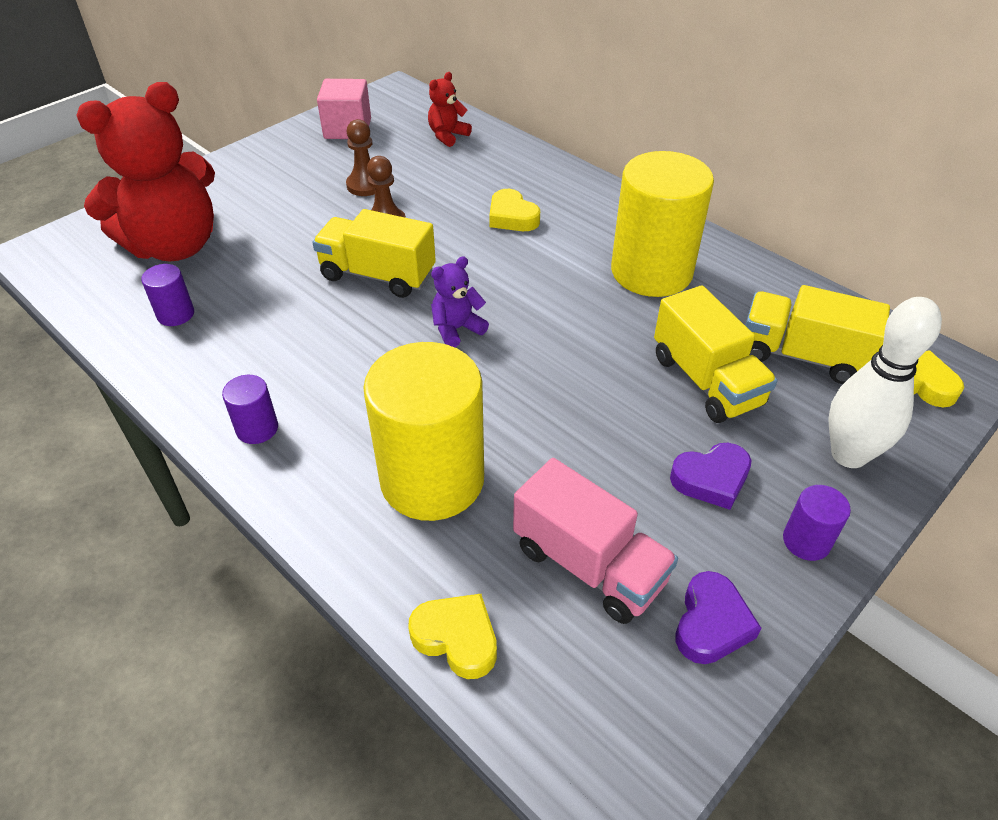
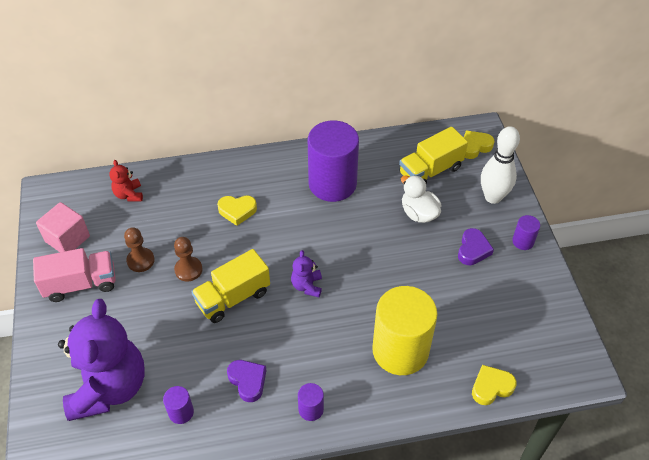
camera: 55 degrees left, 5 degrees up
red teddy bear [76,82,215,261] -> purple teddy bear [58,299,145,421]
pink truck [513,458,678,624] -> pink truck moved to [33,248,116,302]
yellow cylinder [611,151,714,297] -> purple cylinder [308,120,359,202]
yellow truck [654,285,777,423] -> white duck [401,175,441,223]
purple heart [676,571,761,664] -> purple heart moved to [227,360,267,402]

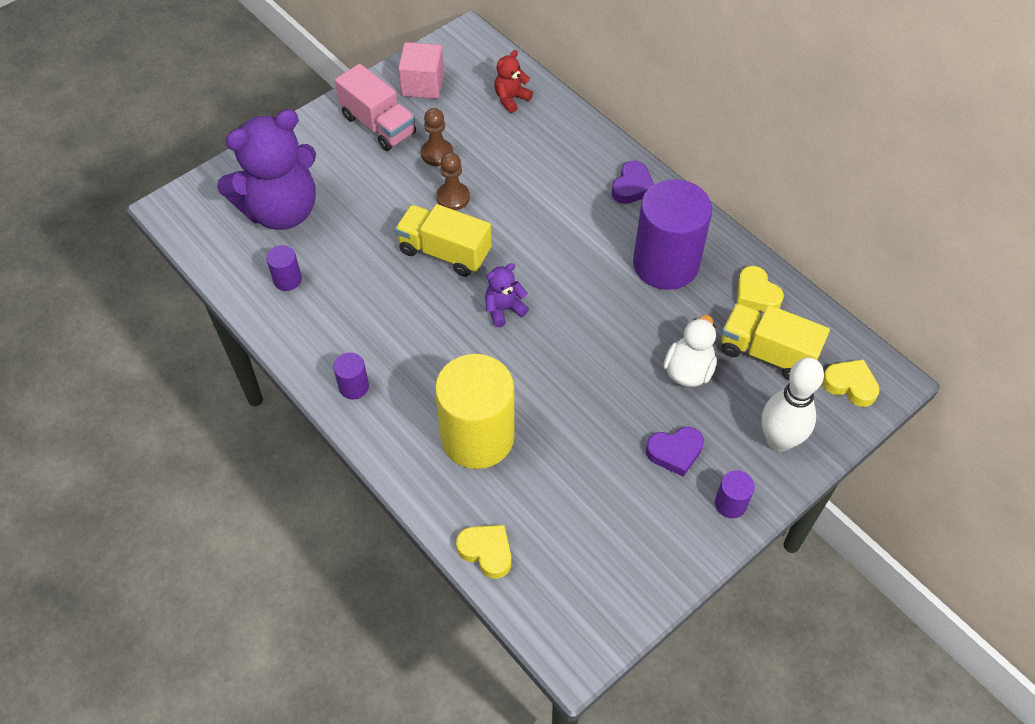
camera: 60 degrees right, 5 degrees up
yellow heart [217,195,257,226] -> yellow heart moved to [737,266,784,312]
purple heart [227,360,267,402] -> purple heart moved to [611,160,654,204]

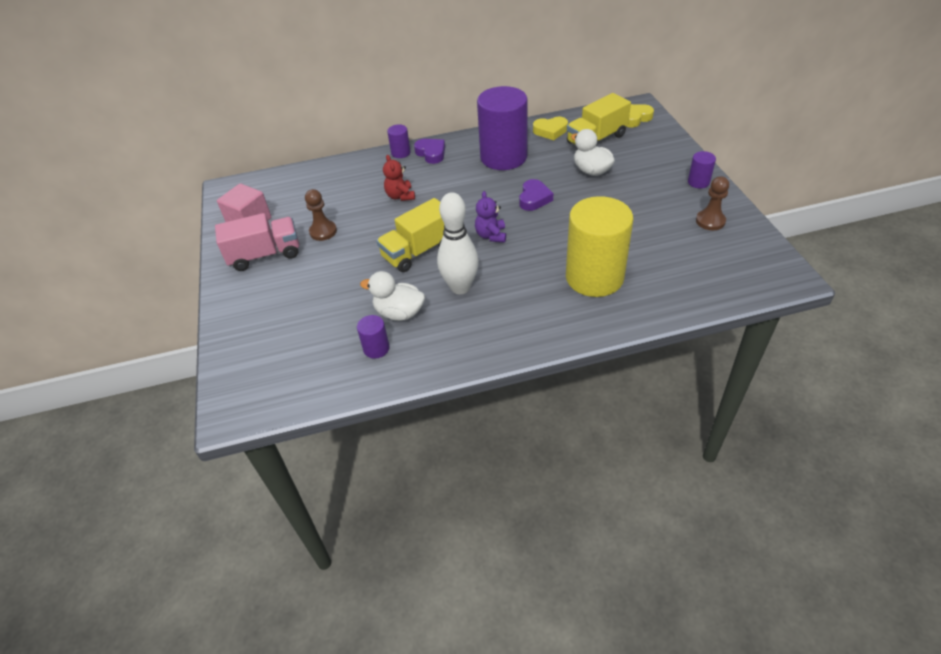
camera: 60 degrees left, 10 degrees down
purple teddy bear [217,109,316,230] -> none
purple cylinder [333,352,369,399] -> purple cylinder moved to [387,124,411,158]
brown pawn [436,152,470,210] -> brown pawn moved to [696,176,729,230]
yellow heart [456,525,511,579] -> none
red teddy bear [494,50,533,113] -> red teddy bear moved to [383,155,415,201]
purple heart [646,427,704,477] -> purple heart moved to [519,179,553,211]
white bowling pin [761,357,824,452] -> white bowling pin moved to [437,192,479,294]
none -> white duck [360,271,425,321]

